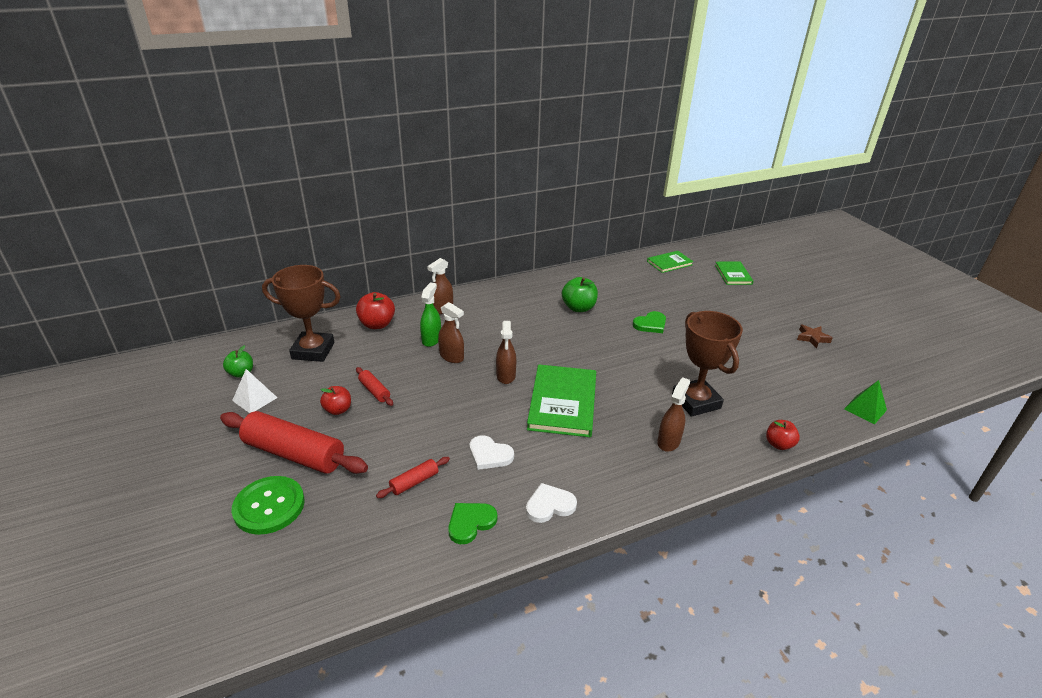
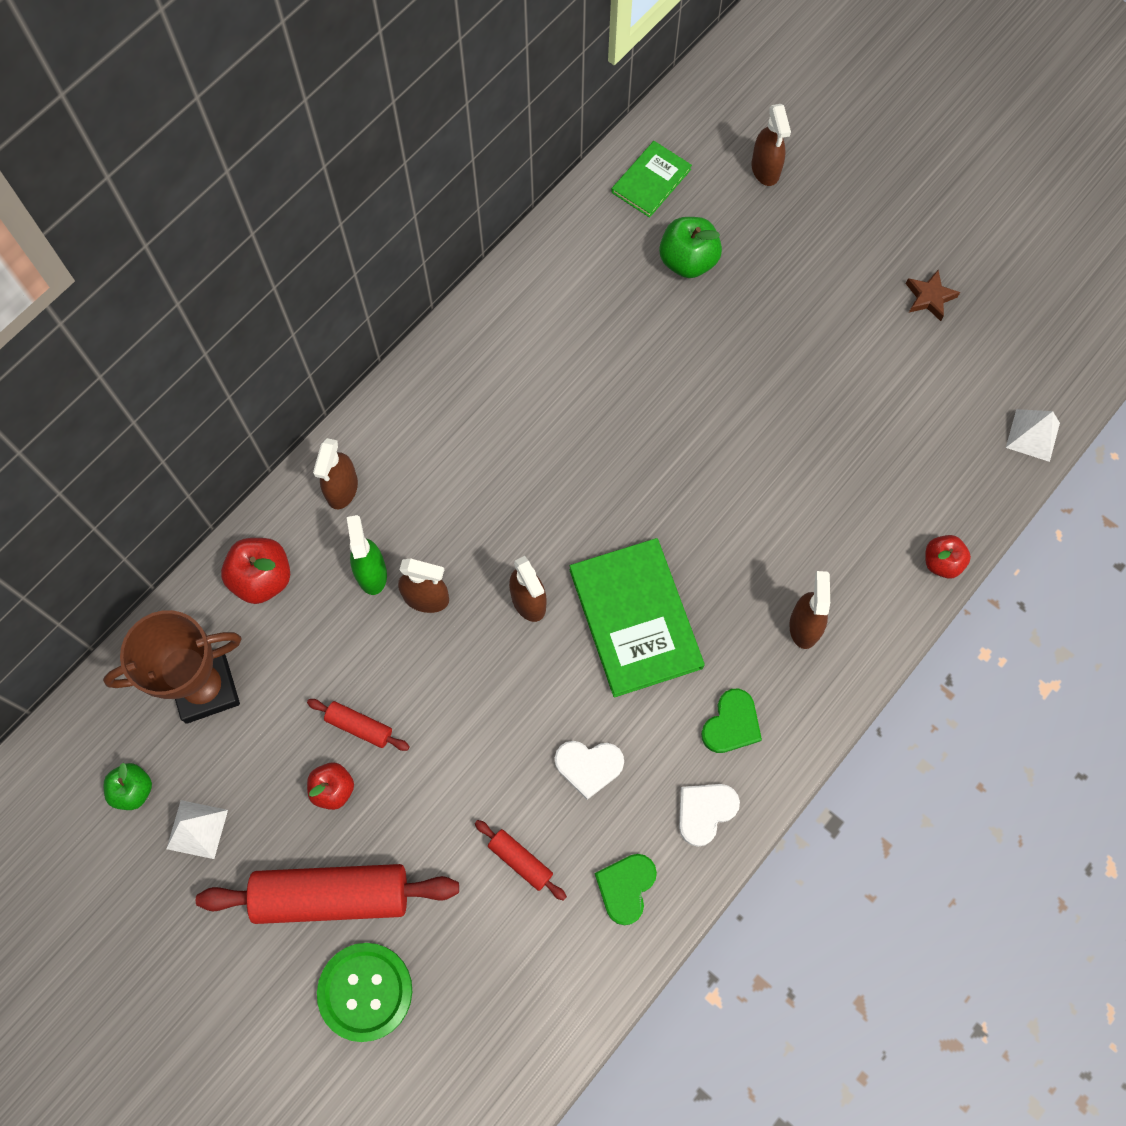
camera: 25 degrees left, 35 degrees up
red rolling pin [376,457,450,498] -> red rolling pin turned 75 degrees counterclockwise [475,820,567,901]
green apple [562,277,598,312] -> green apple moved to [659,217,722,278]
green heart [633,311,666,333] -> green heart moved to [701,689,762,753]
brown trophy [672,311,743,417] -> none
green book [715,262,753,285] -> brown spray bottle [752,104,791,186]
green pyramid [844,380,887,424] -> white pyramid [1006,409,1060,462]

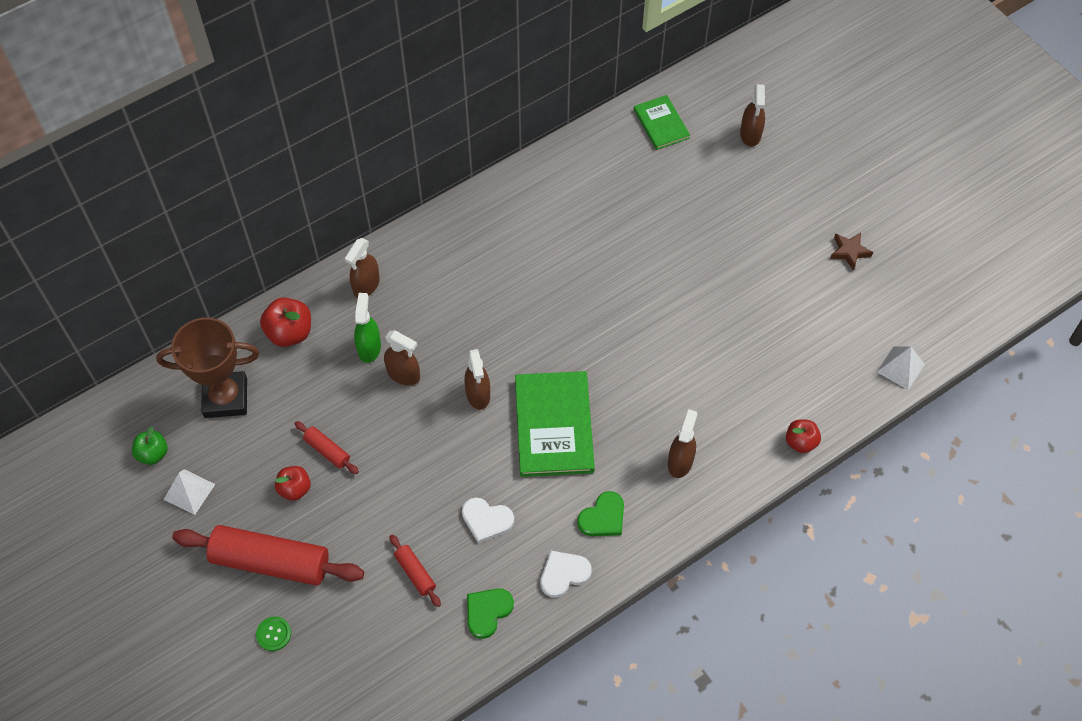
camera: 15 degrees right, 10 degrees down
green button [317,943,412,1042] -> green button [256,616,291,651], size x0.48
green book [611,141,692,218] -> green book turned 75 degrees counterclockwise [634,95,690,150]
green apple [659,217,722,278] -> none

